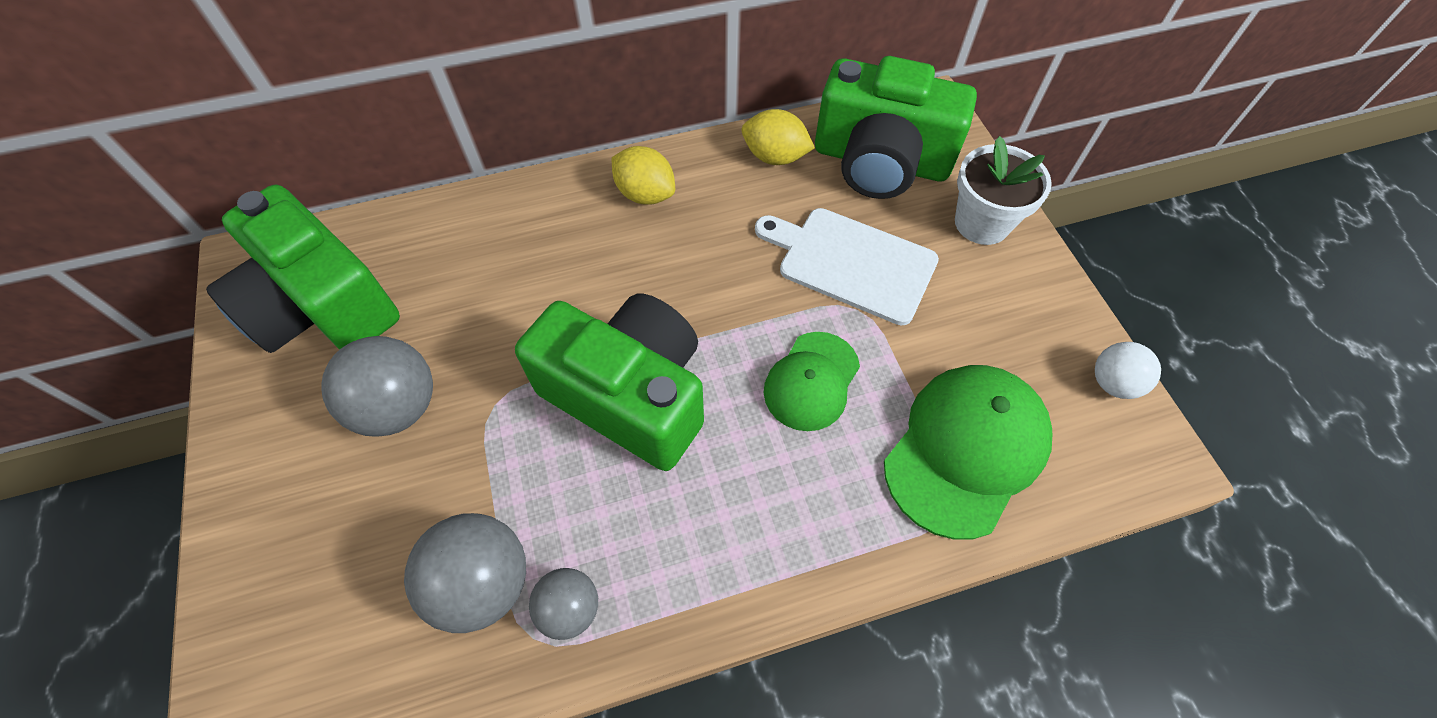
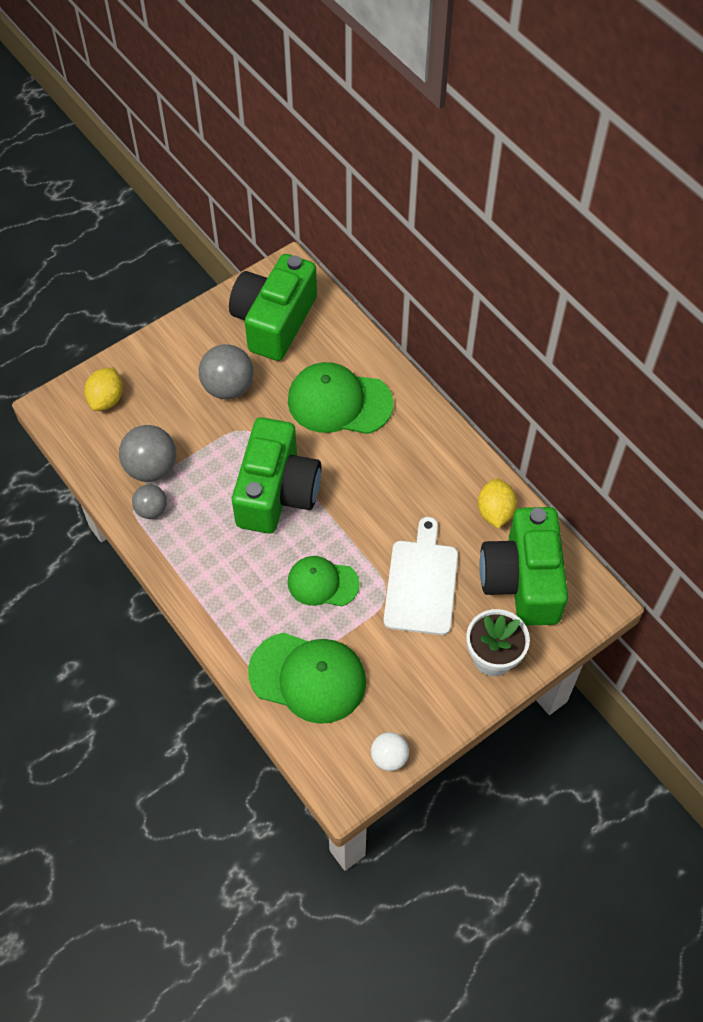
camera: 70 degrees right, 0 degrees up
yellow lemon [612,146,675,205] -> yellow lemon moved to [84,367,123,411]
none -> green cap [288,362,393,434]

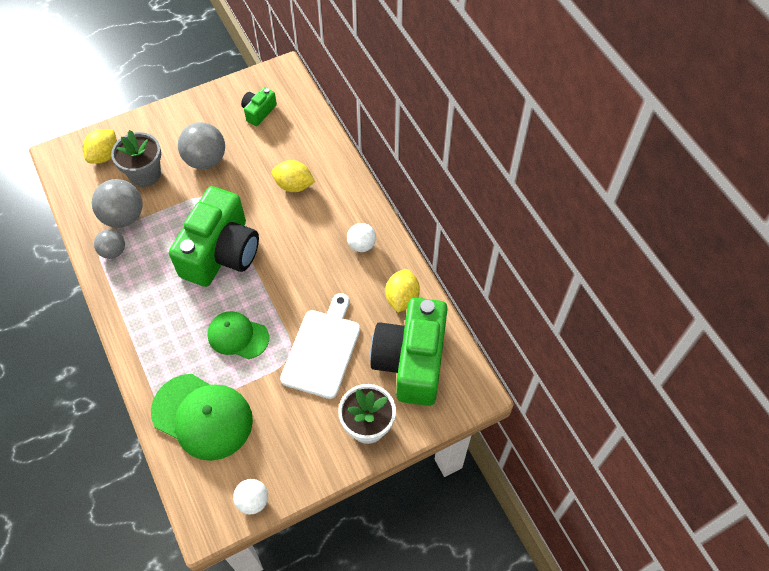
camera: 10 degrees right, 0 degrees up
green camera [229,254,317,361] -> green camera [241,87,277,126], size x0.44
green cap [288,362,393,434] -> yellow lemon [272,160,315,192]
none -> grey flower pot [111,130,161,187]
none -> white ball [347,223,376,252]

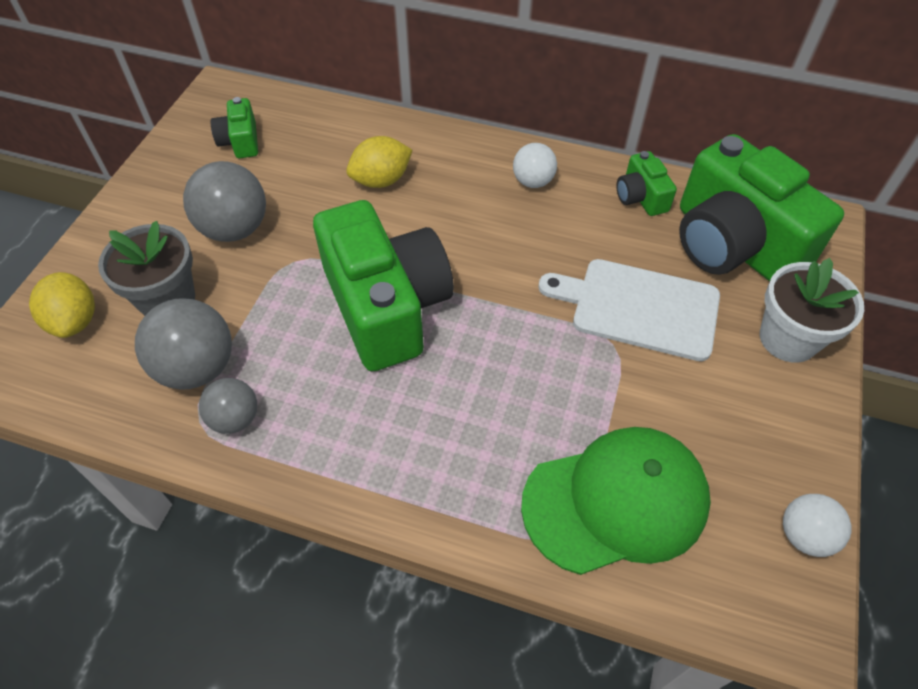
camera: 45 degrees left, 5 degrees down
green cap [207,311,269,359] -> none
white cutting board [280,293,360,399] -> white cutting board turned 45 degrees counterclockwise [538,259,720,361]
yellow lemon [385,269,420,313] -> green camera [616,151,677,216]

